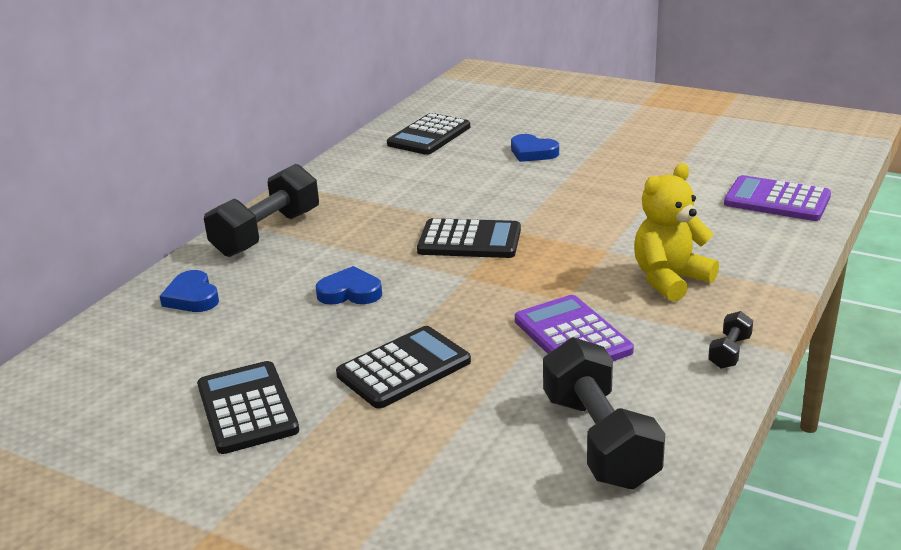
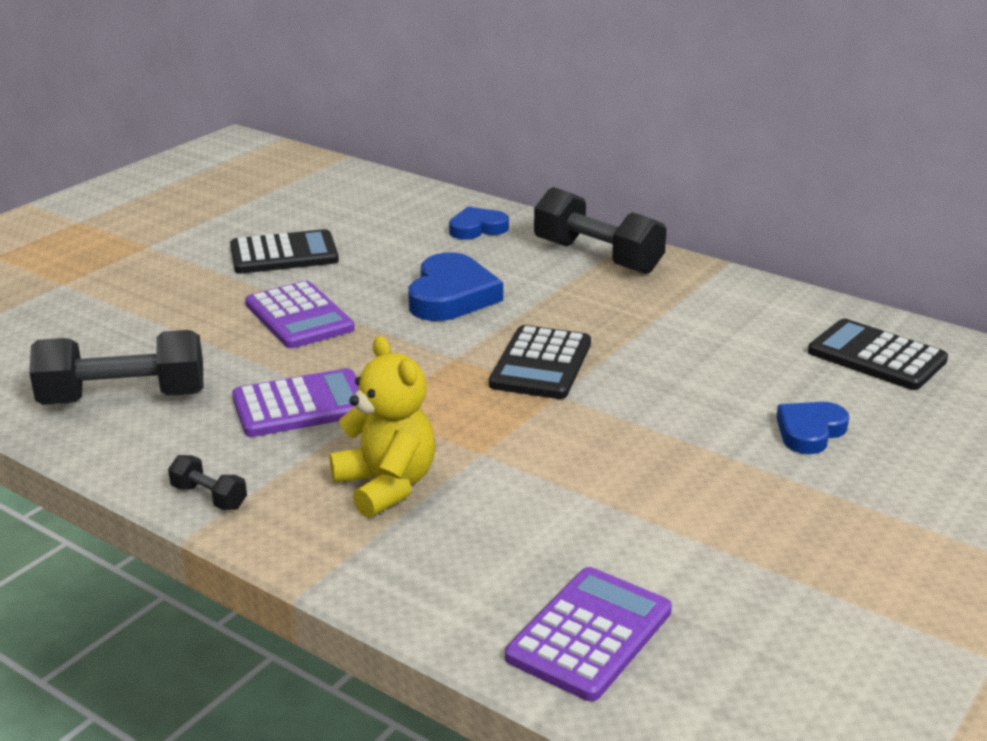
camera: 95 degrees right, 0 degrees up
blue heart [316,266,382,305] -> blue heart [408,253,503,321], size x1.60
black calculator [336,326,471,409] -> purple calculator [245,281,355,348]

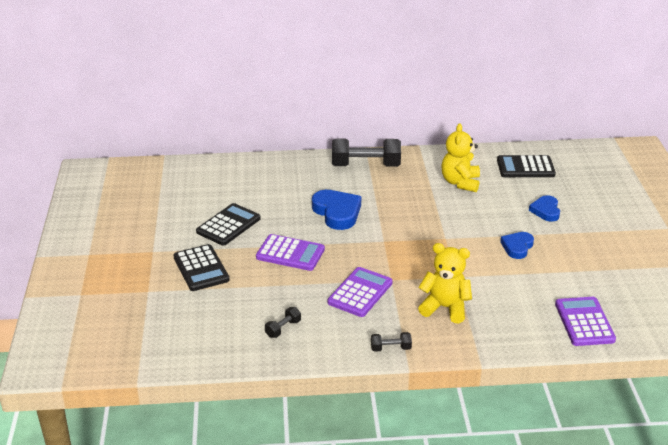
camera: 40 degrees left, 5 degrees up
black dumbbell [29,330,203,405] -> black dumbbell [265,307,301,338], size x0.45
blue heart [449,207,509,240] -> blue heart moved to [500,232,534,259]
black calculator [489,325,591,399] -> black calculator moved to [173,244,229,291]
none -> yellow teddy bear [441,123,480,192]

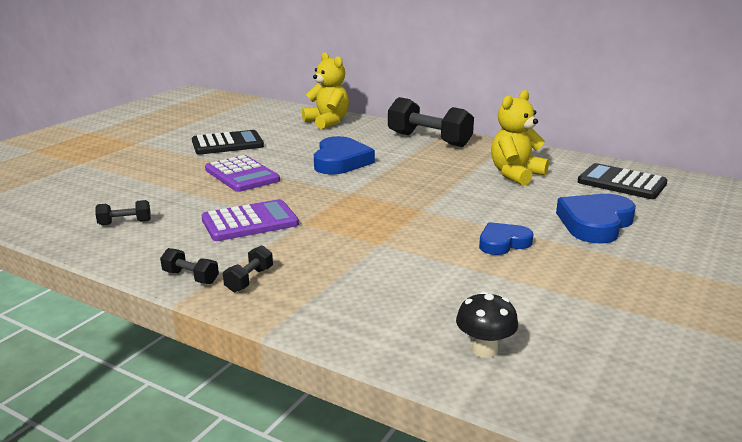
camera: 35 degrees right, 10 degrees down
black calculator [173,244,229,291] -> none
yellow teddy bear [418,243,472,323] -> yellow teddy bear moved to [302,52,349,129]
blue heart [529,195,560,222] -> blue heart [556,194,636,244], size x1.60
purple calculator [555,297,616,346] -> black mushroom [456,291,518,358]
none -> black dumbbell [223,245,273,292]

